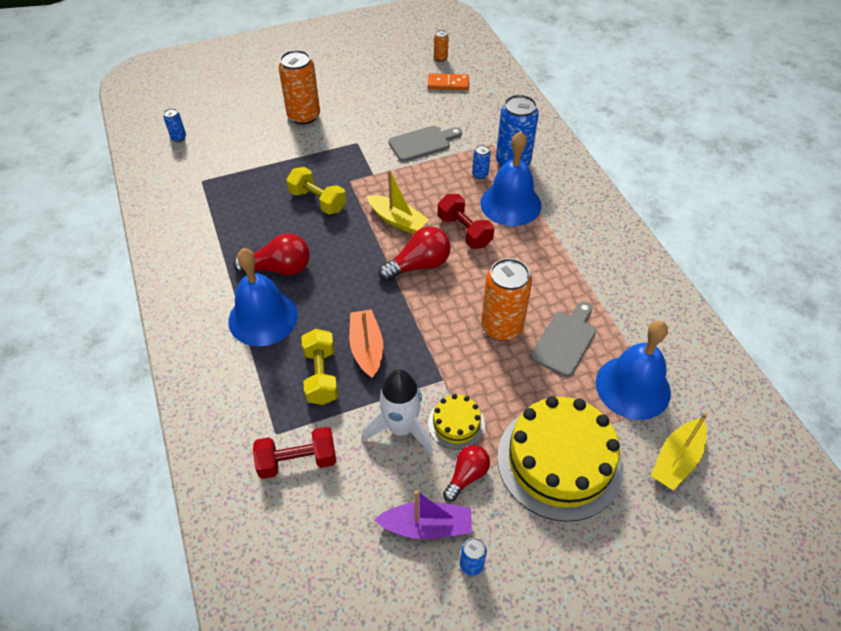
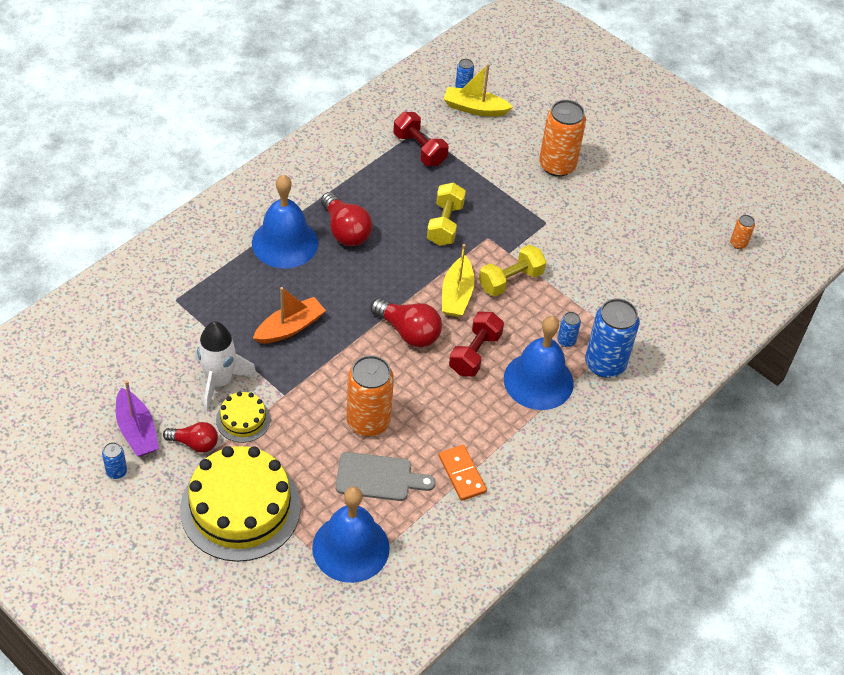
camera: 60 degrees right, 0 degrees up
red dumbbell [253,427,336,479] -> red dumbbell moved to [394,112,448,166]
yellow dumbbell [301,329,338,405] -> yellow dumbbell moved to [479,245,546,296]
grey cutting board [388,126,462,162] -> none
orange domino [428,73,469,90] -> orange domino moved to [439,445,487,501]
yellow boat [651,413,707,490] -> yellow boat moved to [444,64,513,116]

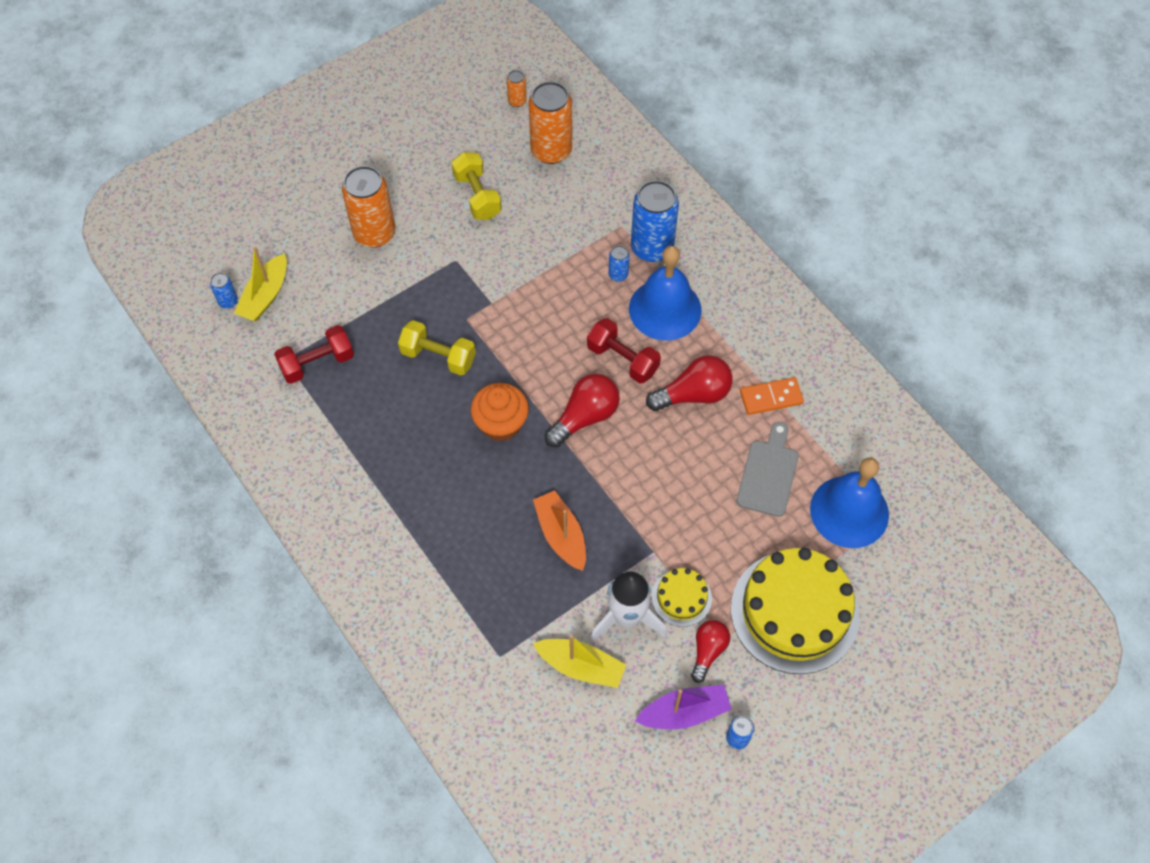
camera: 75 degrees left, 10 degrees up
blue bell [252,174,318,269] -> none
red light bulb [321,192,372,246] -> red light bulb moved to [646,355,733,411]
orange can [346,355,394,436] -> orange can moved to [529,81,572,164]
yellow boat [442,244,474,317] -> yellow boat moved to [533,635,626,688]
yellow dumbbell [479,245,546,296] -> yellow dumbbell moved to [452,152,502,220]
none -> orange cupcake [471,383,529,441]

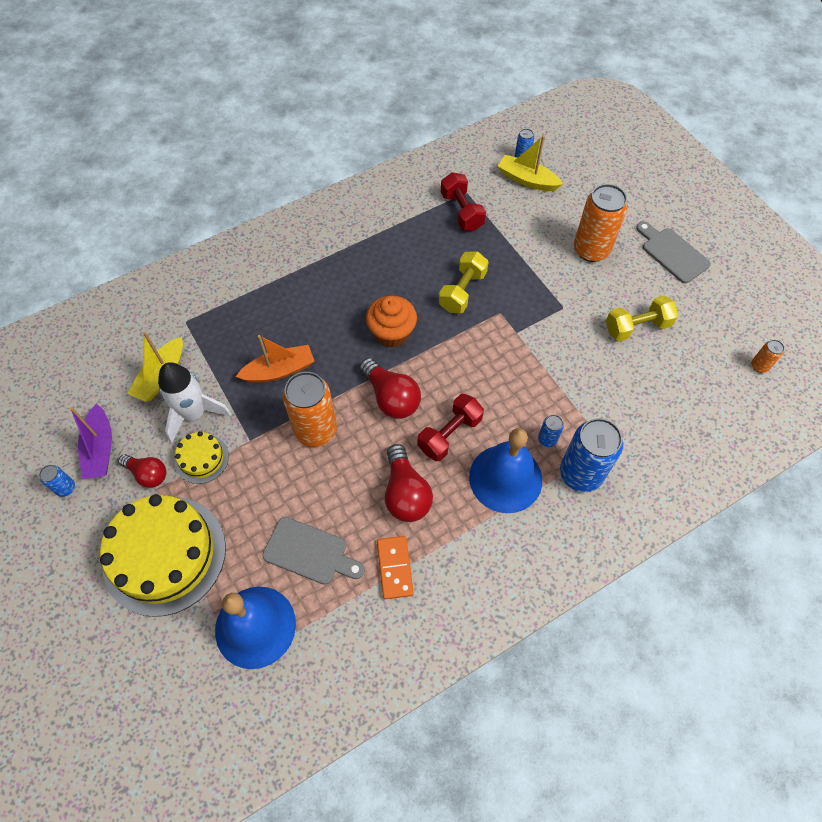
camera: 95 degrees right, 0 degrees up
orange can [529,81,572,164] -> orange can moved to [283,372,337,447]
none -> grey cutting board [636,221,711,283]

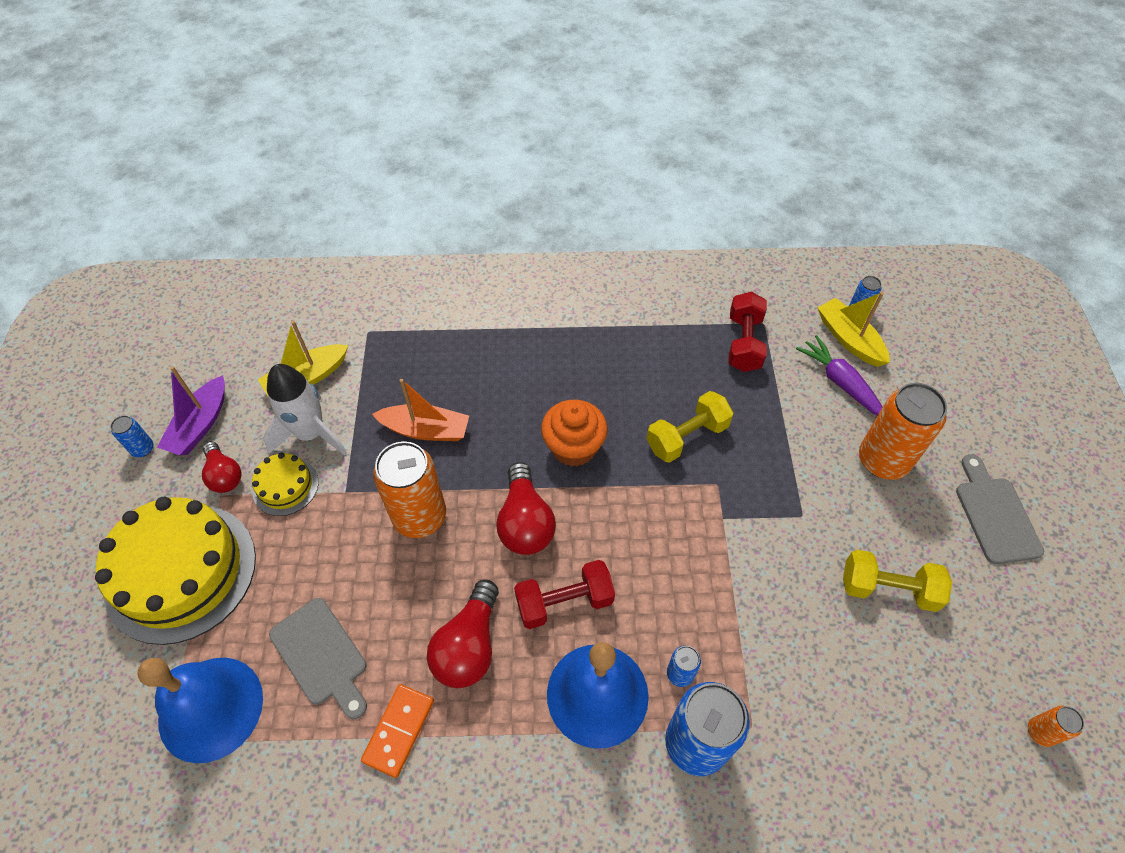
camera: 30 degrees right, 5 degrees down
none -> purple carrot [796,335,883,416]

